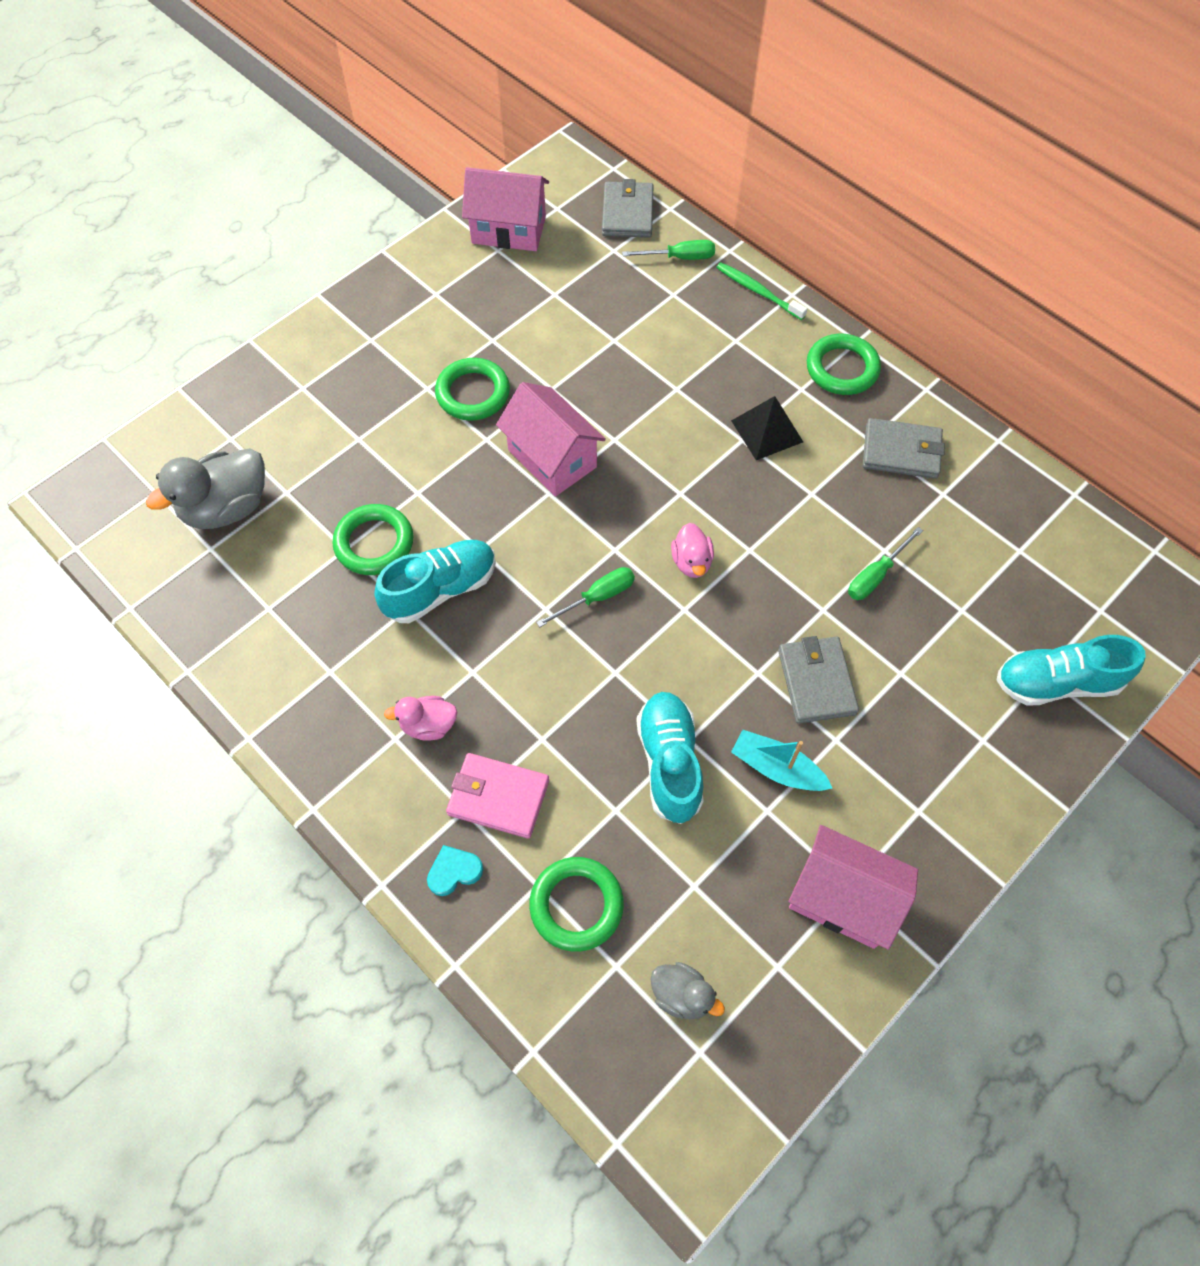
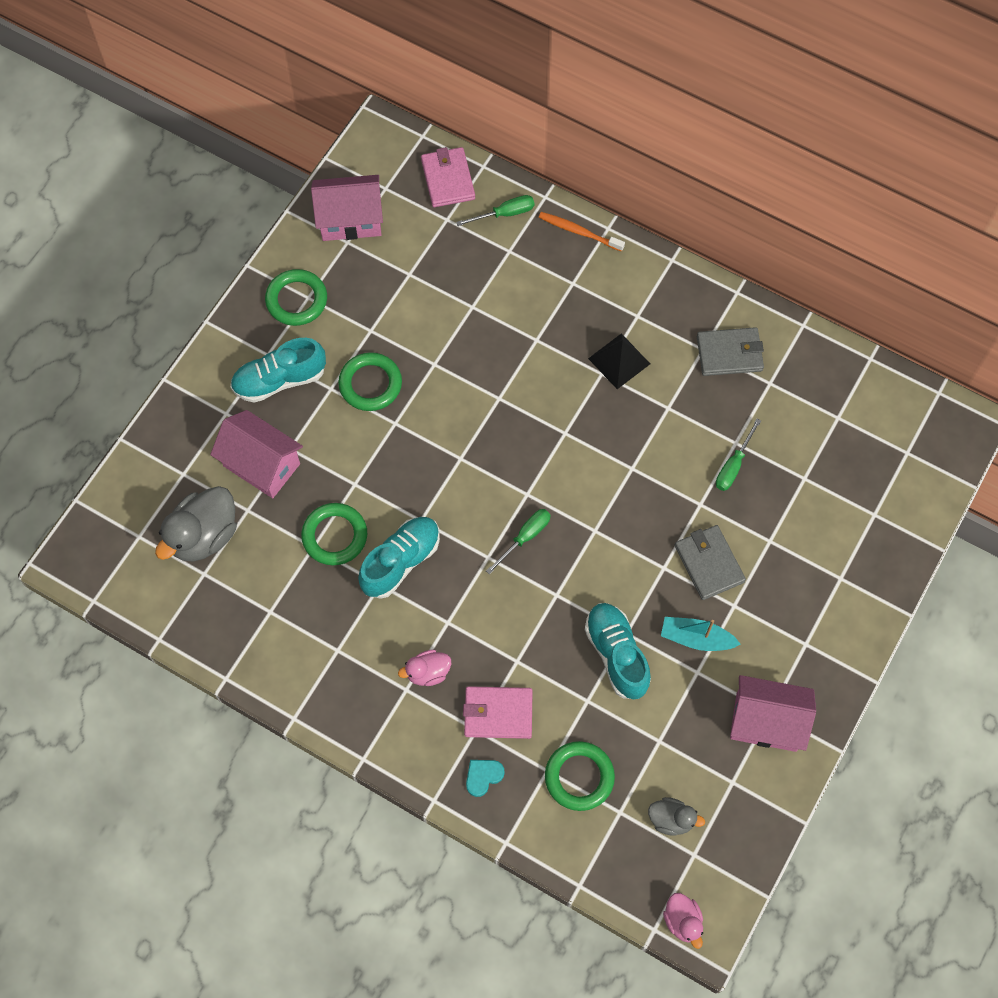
camera: 15 degrees left, 5 degrees up
pink house [496,382,606,497] -> pink house moved to [210,410,303,498]
grey wallet [602,179,654,238] -> pink wallet [421,147,475,207]
pink duck [671,523,714,578] -> pink duck moved to [663,893,703,949]
green toothbrush [716,262,807,320] -> orange toothbrush [539,212,625,252]
green ring [807,334,881,395] -> green ring moved to [265,269,327,326]
turquoise shoe [997,635,1146,706] -> turquoise shoe moved to [230,338,326,403]

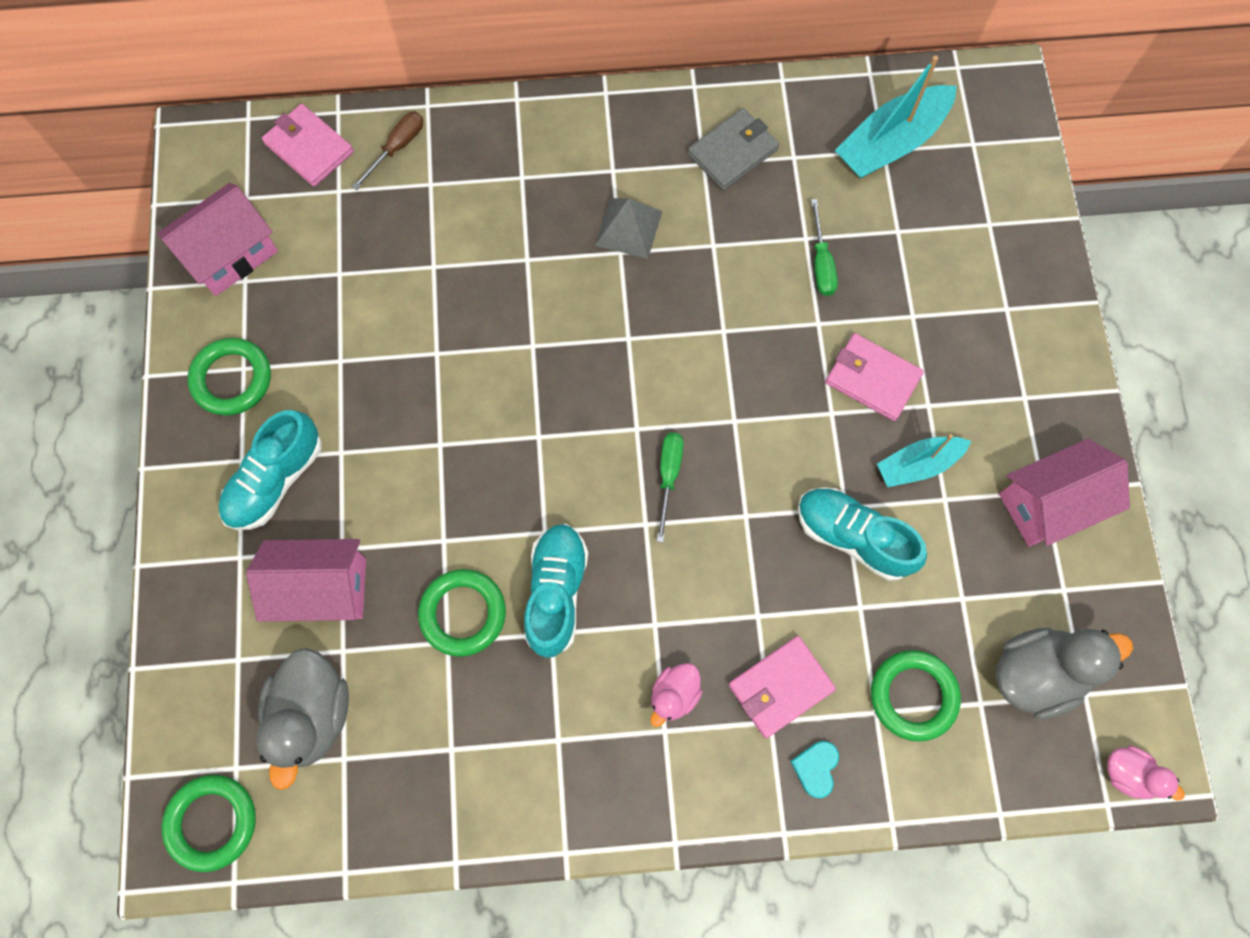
camera: 35 degrees left, 5 degrees up
green ring [338,352,402,411] -> green ring moved to [162,775,256,872]
green screwdriver [456,195,534,226] -> brown screwdriver [352,112,423,190]
orange toothbrush [539,212,625,252] -> none
black pyramid [588,333,650,389] -> grey pyramid [595,198,662,259]
grey duck [648,797,705,836] -> grey duck [996,628,1133,719], size x1.83
grey wallet [674,525,746,600] -> pink wallet [825,333,924,421]
none -> turquoise boat [835,55,957,178]

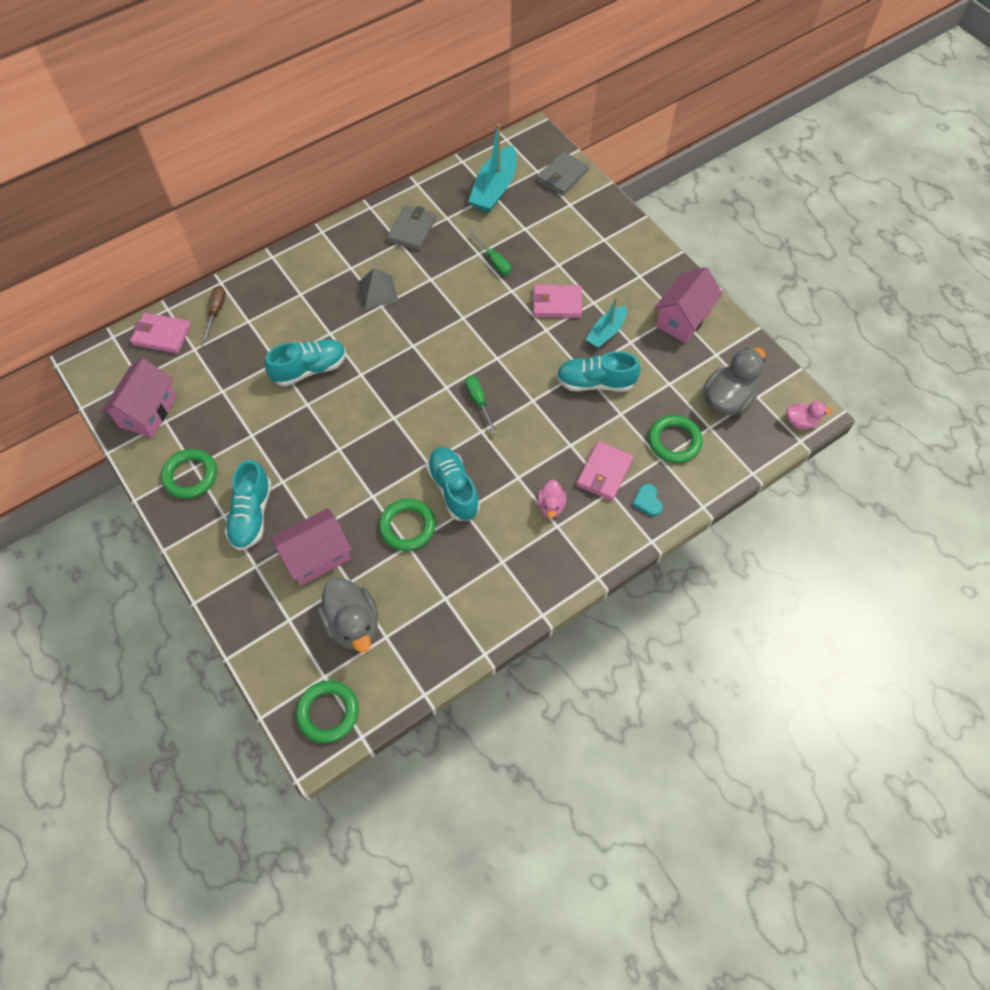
camera: 30 degrees left, 10 degrees down
none -> turquoise shoe [265,339,346,387]
none -> grey wallet [537,151,589,196]

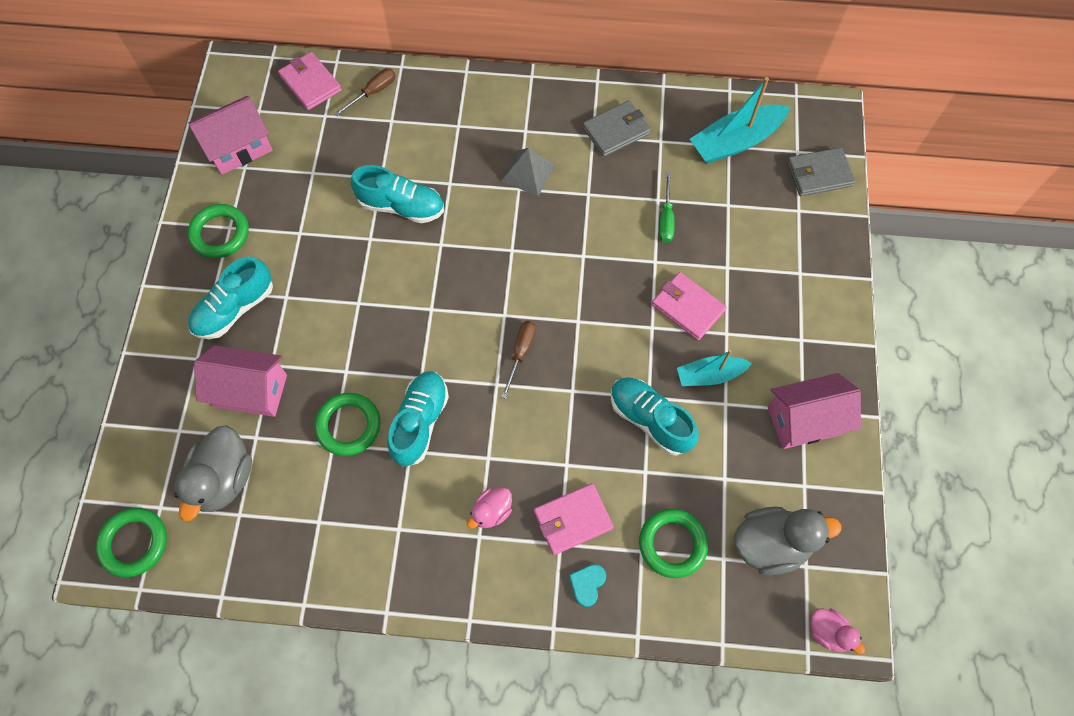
camera: 40 degrees right, 5 degrees up
green screwdriver [465,376,497,434] -> brown screwdriver [501,321,536,399]

